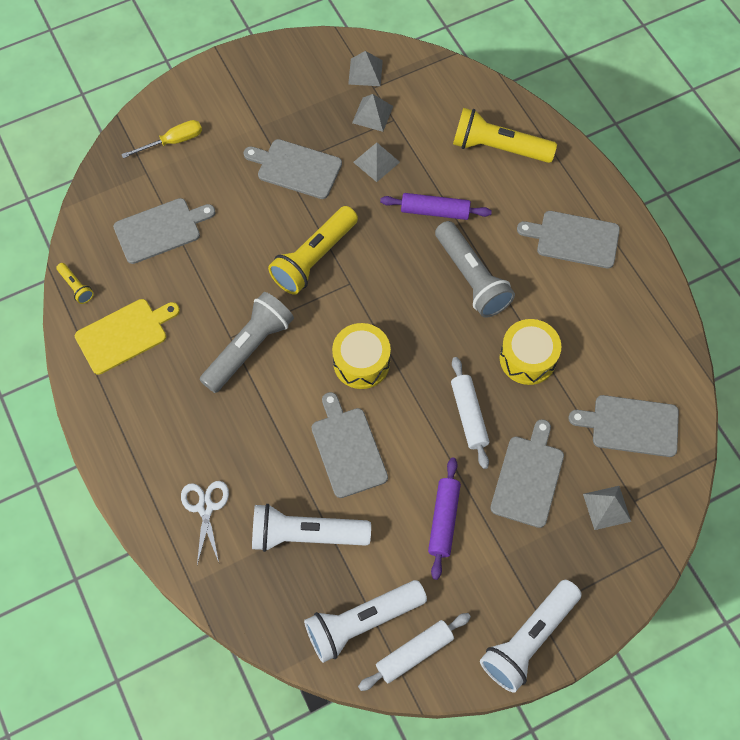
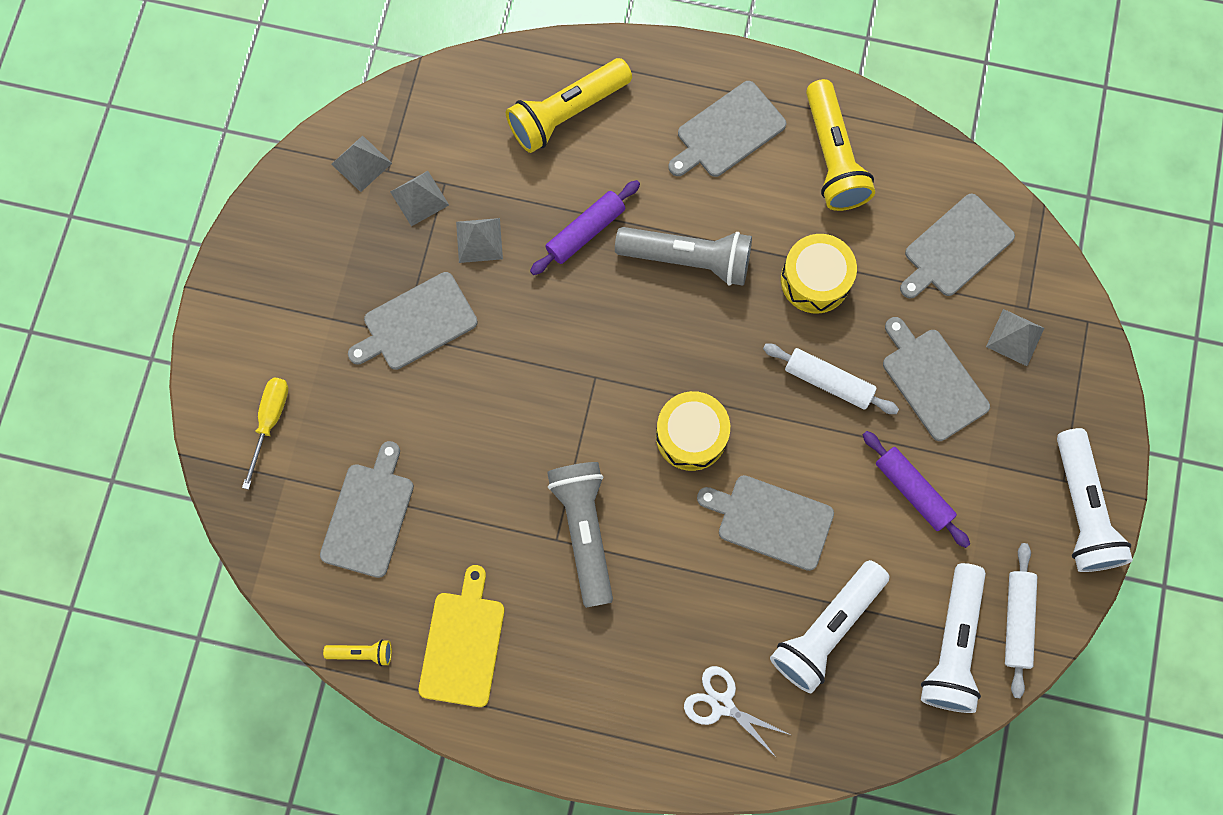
camera: 50 degrees left, 10 degrees up
yellow flashlight [268,206,358,295] -> yellow flashlight moved to [806,79,875,211]

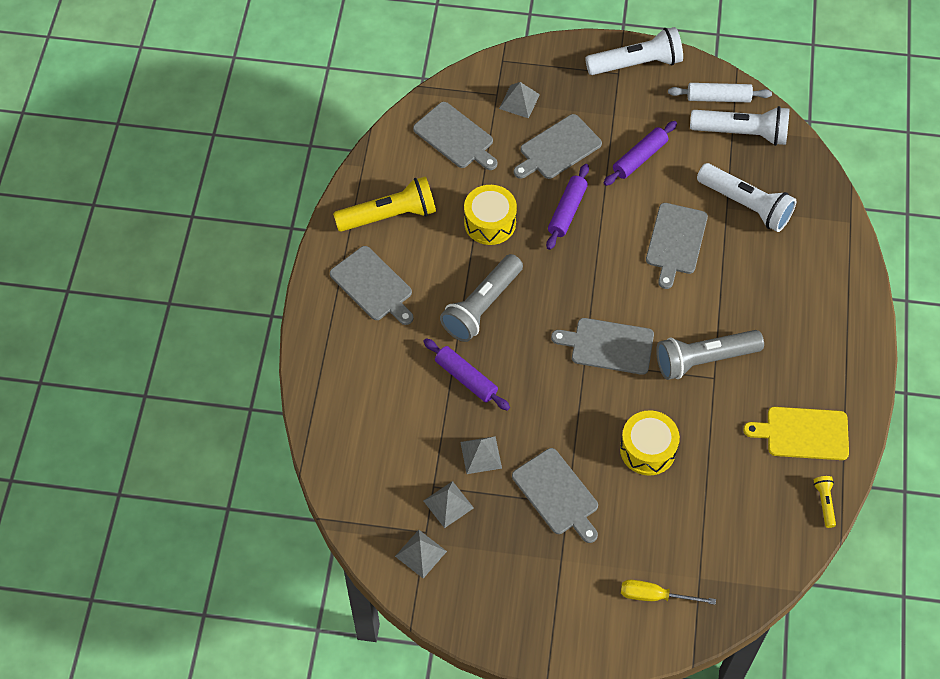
camera: 95 degrees left, 15 degrees down
grey cutting board [320,441,414,578] -> grey cutting board moved to [551,318,654,375]
yellow flashlight [506,58,632,153] -> none
grey flashlight [615,227,752,286] -> grey flashlight turned 150 degrees counterclockwise [440,254,523,342]
yellow drum [656,391,730,471] -> yellow drum moved to [620,410,680,476]
white scissors [684,666,790,758] -> none
white rolling pin [763,344,899,414] -> purple rolling pin [546,164,589,250]

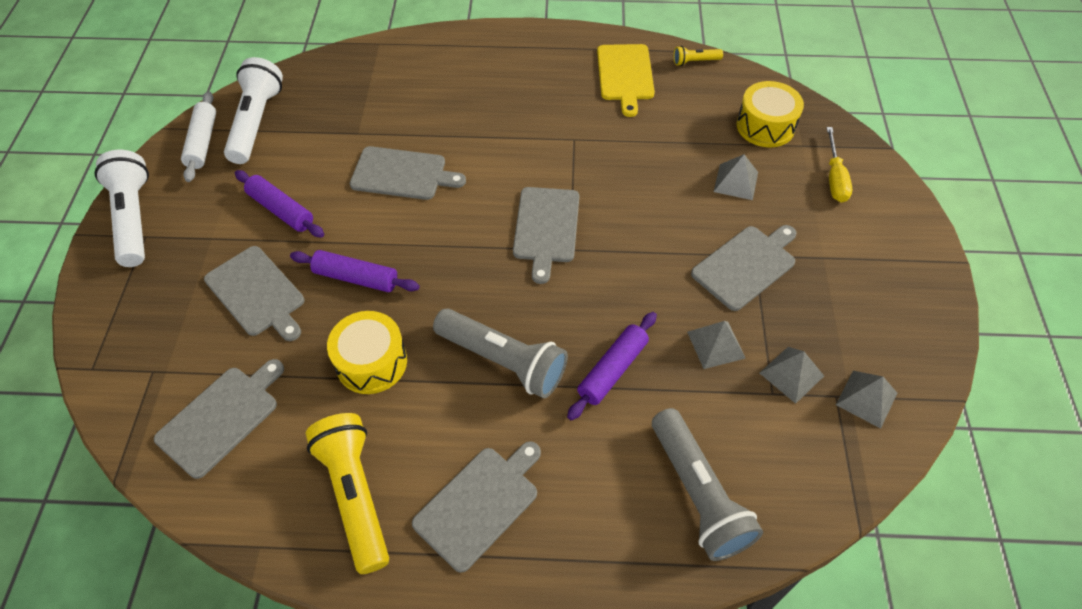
camera: 95 degrees left, 5 degrees down
grey pyramid [499,82,540,118] -> grey pyramid moved to [714,154,758,200]
yellow drum [620,410,680,476] -> yellow drum moved to [737,81,804,147]
grey flashlight [656,330,764,380] -> grey flashlight moved to [652,408,763,561]
white flashlight [697,163,796,232] -> none

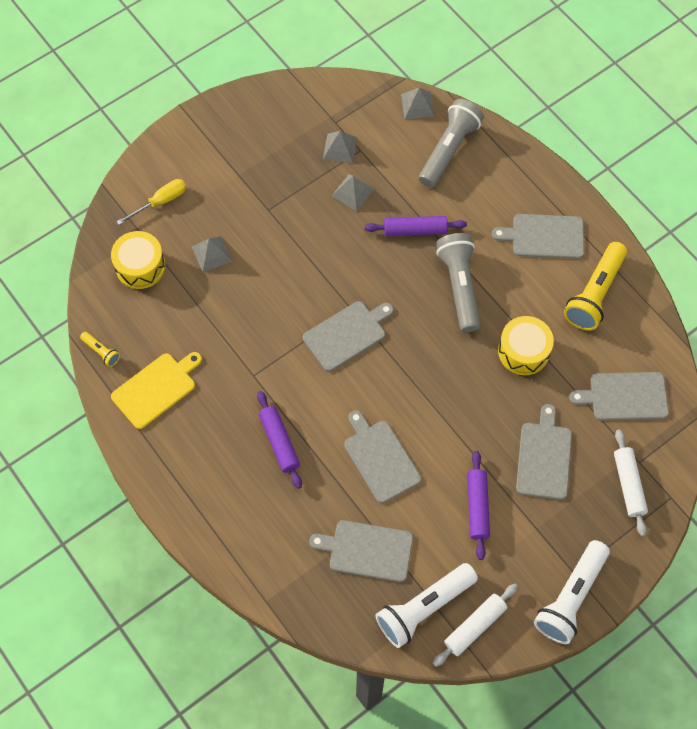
camera: 130 degrees left, 10 degrees up
purple rolling pin [290,250,419,292] -> purple rolling pin moved to [257,391,302,489]
grey cutting board [691,225,797,311] -> grey cutting board moved to [309,520,413,582]
grey pyramid [836,371,897,429] -> grey pyramid moved to [401,88,434,119]
none -> white rolling pin [614,429,648,536]

